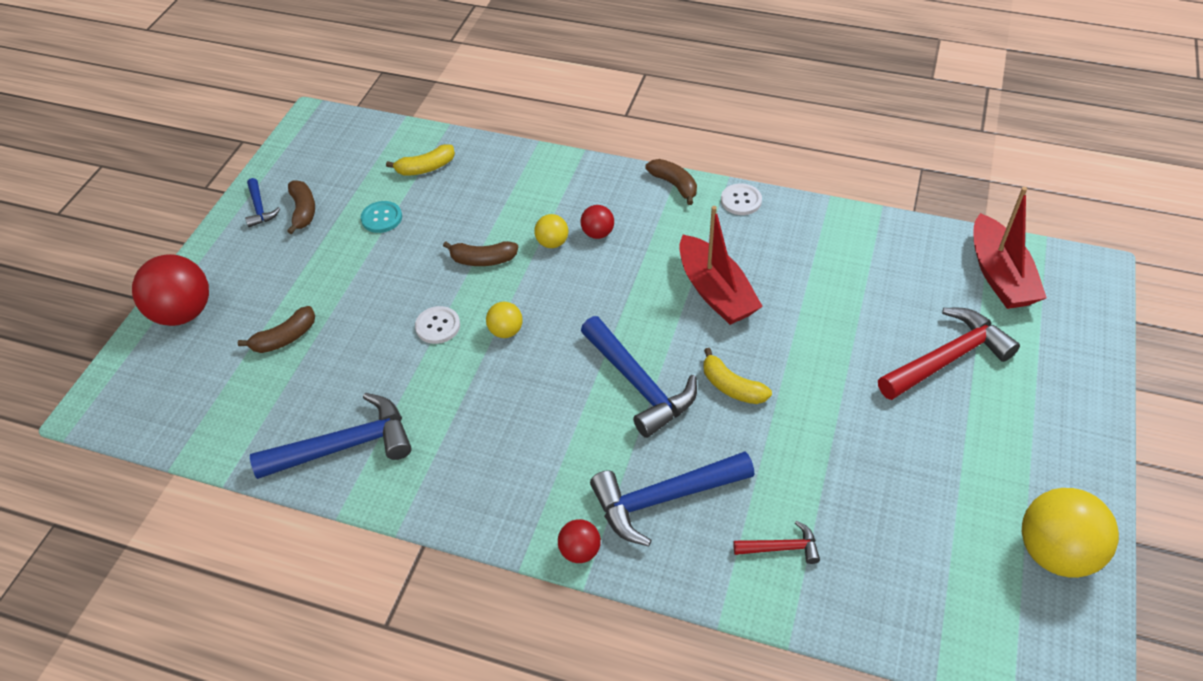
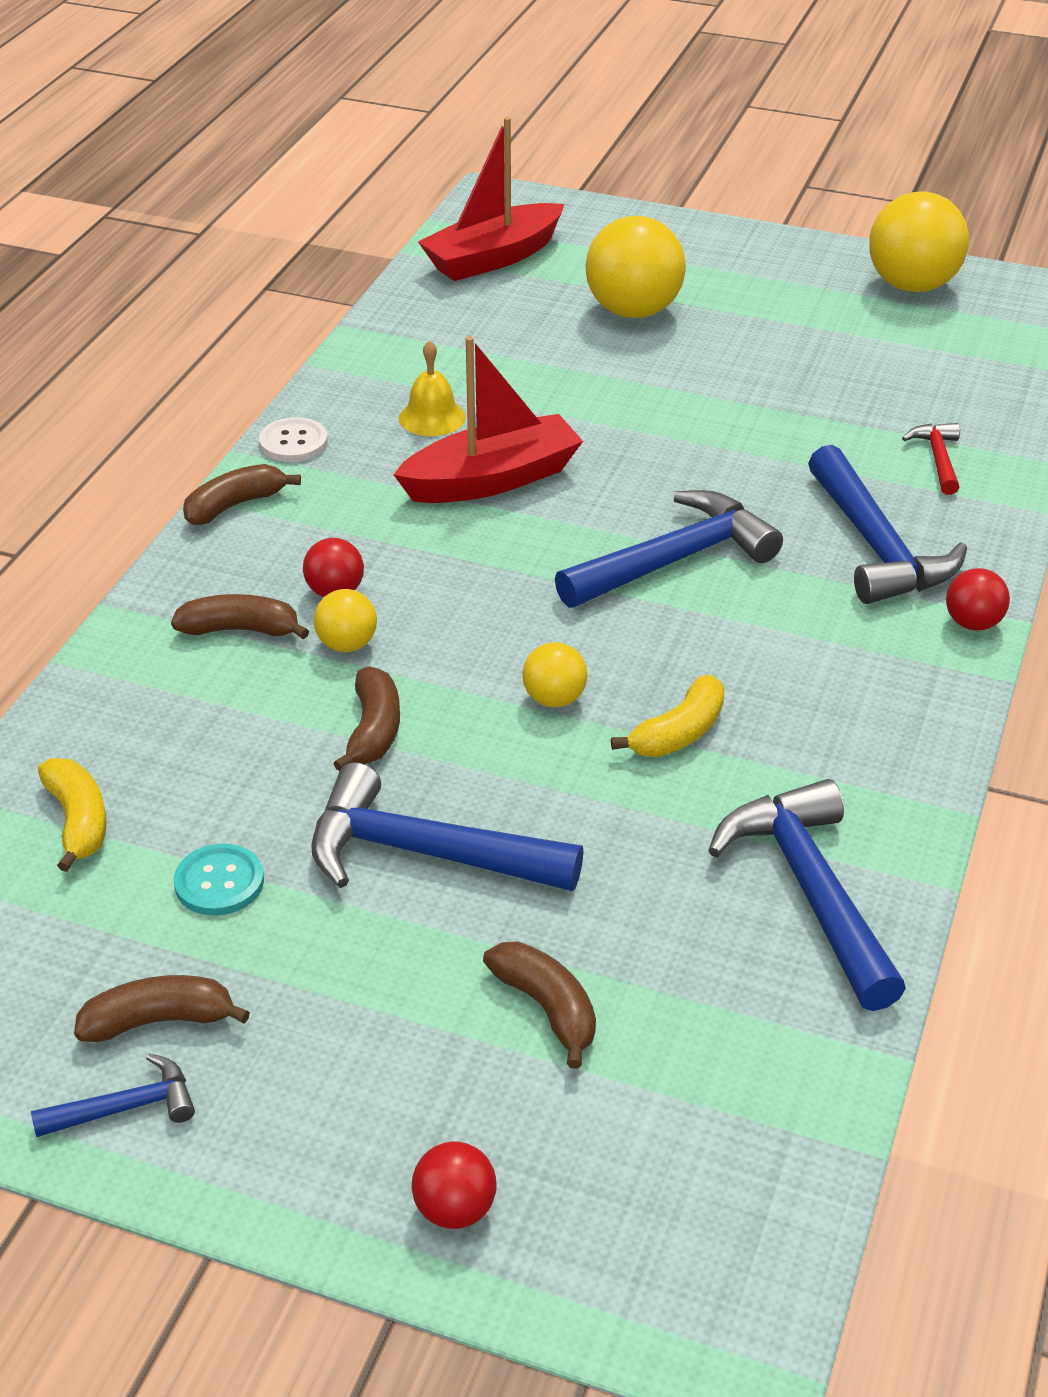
camera: 90 degrees left, 10 degrees down
red ball [132,254,209,326] -> red ball [412,1141,497,1229], size x0.51
white button [415,306,460,344] -> none
yellow banana [703,348,772,404] -> yellow banana moved to [611,675,725,757]
red hammer [878,308,1020,400] -> yellow ball [585,216,686,318]
red boat [973,187,1047,309] -> red boat turned 150 degrees clockwise [418,117,565,281]
none -> brown banana [171,594,309,639]
none -> blue hammer [311,762,584,891]
none -> yellow bell [399,340,466,436]

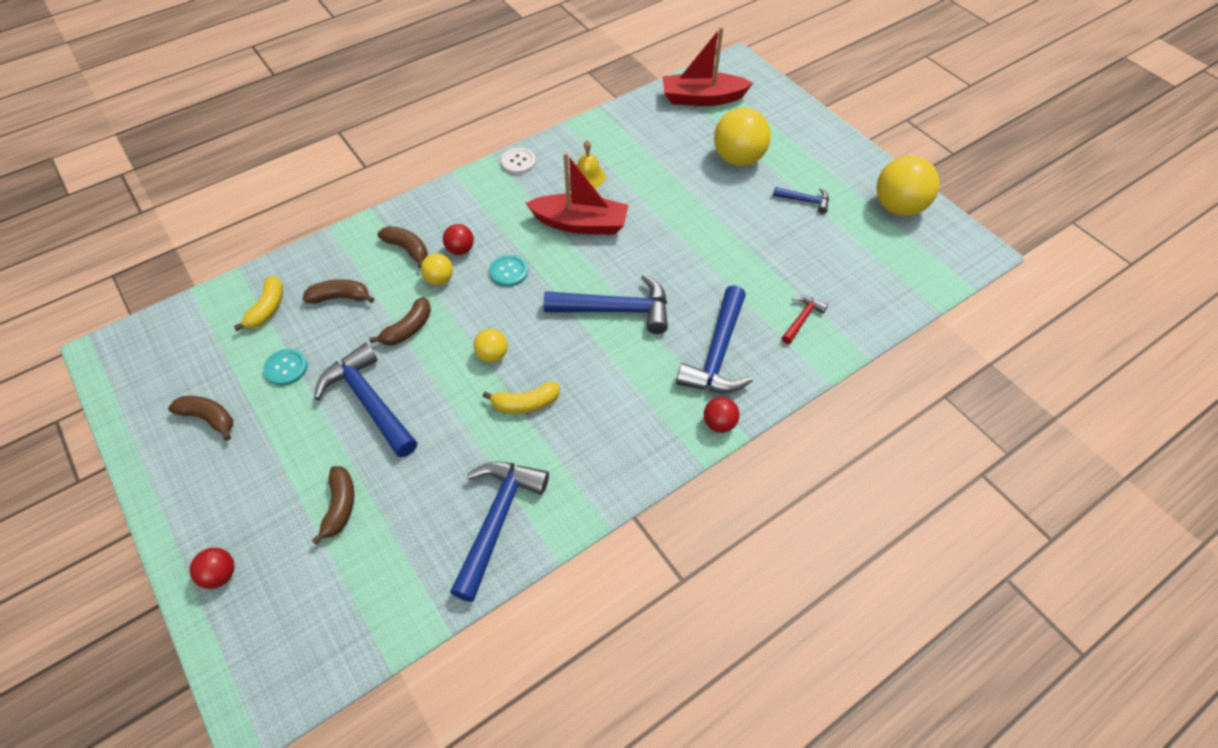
camera: 35 degrees right, 15 degrees up
blue hammer [31,1053,195,1137] -> blue hammer moved to [773,187,829,214]
brown banana [183,464,301,525] -> brown banana moved to [302,279,374,303]
none -> turquoise button [489,255,528,287]

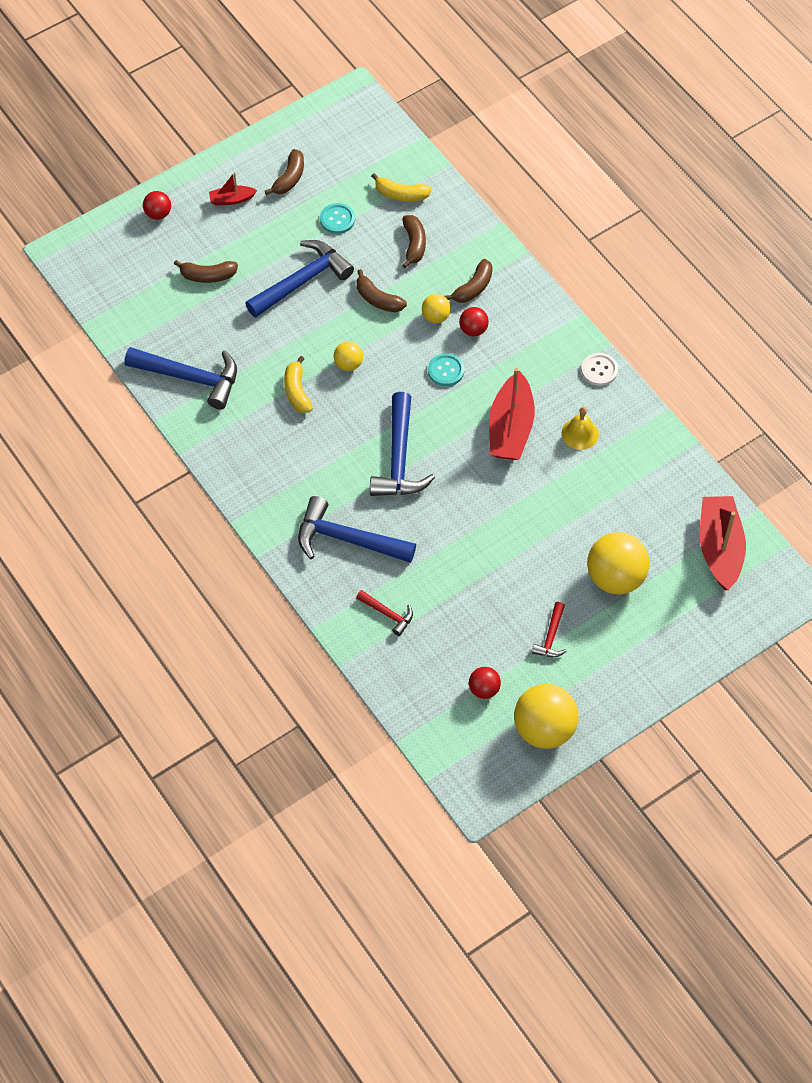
camera: 90 degrees right, 5 degrees up
red ball [704,397,740,433] -> red ball moved to [469,667,501,699]
blue hammer [773,187,829,214] -> red hammer [531,602,567,657]
none -> red boat [209,172,257,205]

